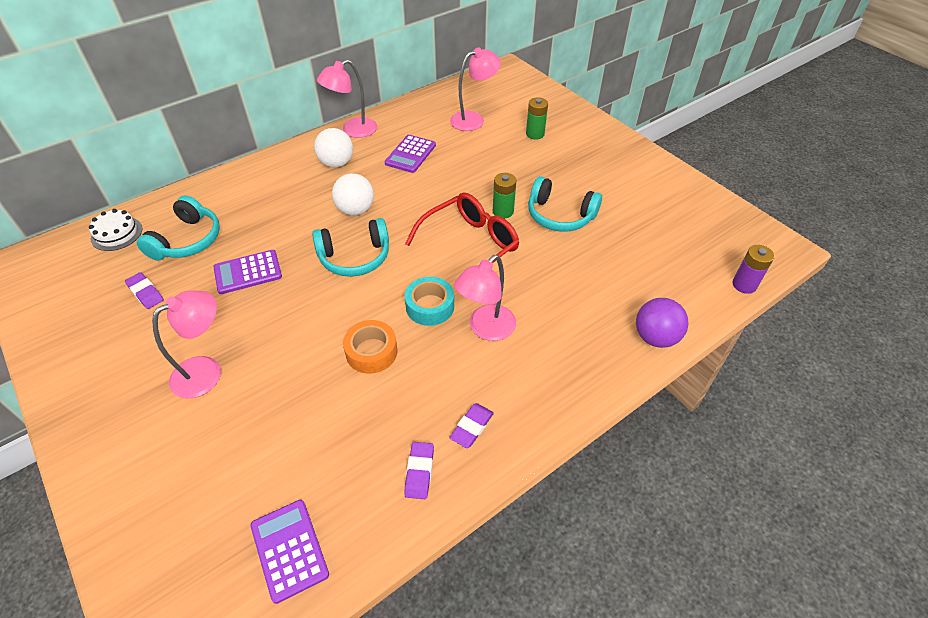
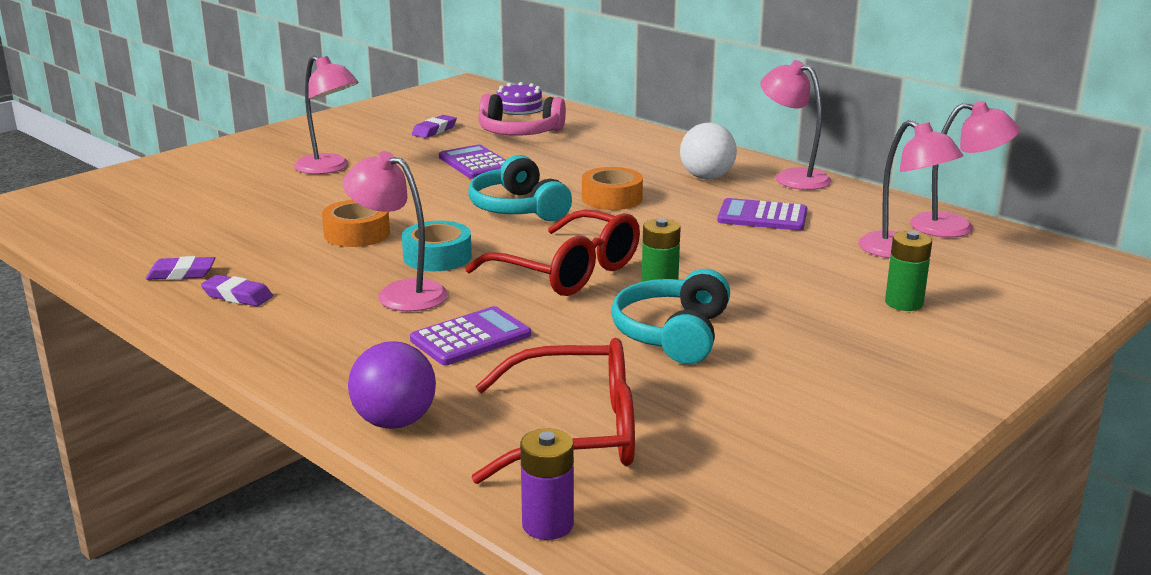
camera: 80 degrees right, 25 degrees down
white cake [89,209,143,251] -> purple cake [497,82,544,115]
turquoise headphones [137,195,220,261] -> pink headphones [478,94,566,136]
purple calculator [250,500,329,604] -> purple calculator moved to [410,306,531,365]
white ball [332,173,374,215] -> orange tape [582,167,643,210]
none -> red glasses [472,338,635,484]
none -> pink lamp [910,101,1020,238]

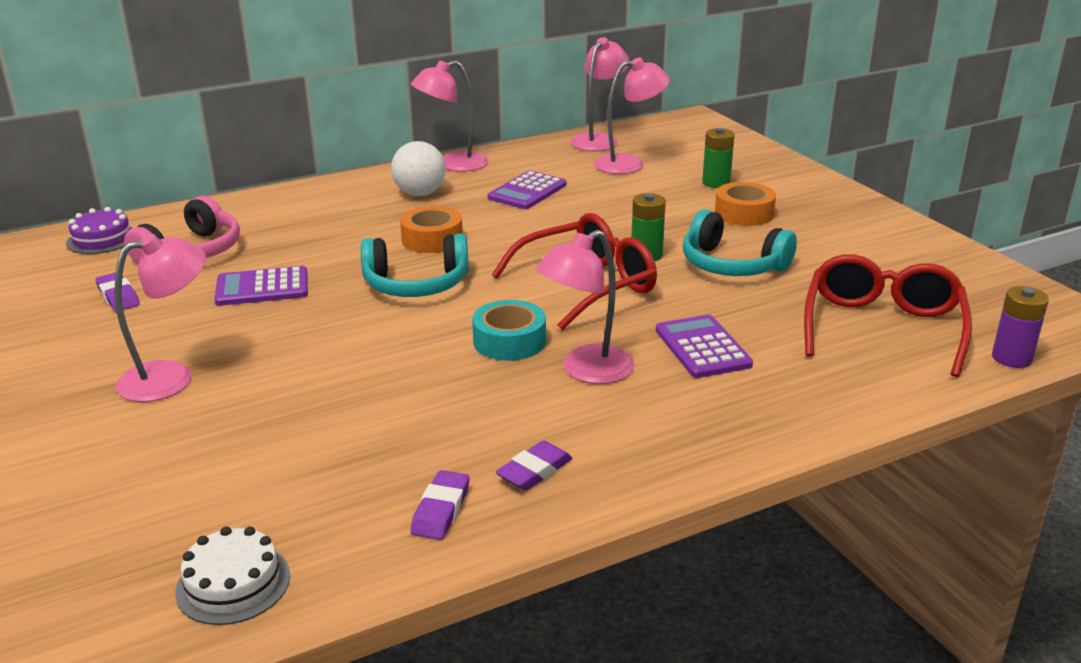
camera: 70 degrees left, 5 degrees up
orange tape [322,200,390,247] -> orange tape moved to [715,182,776,226]
purple ball [348,341,436,429] -> none
none -> white cake [175,526,290,625]

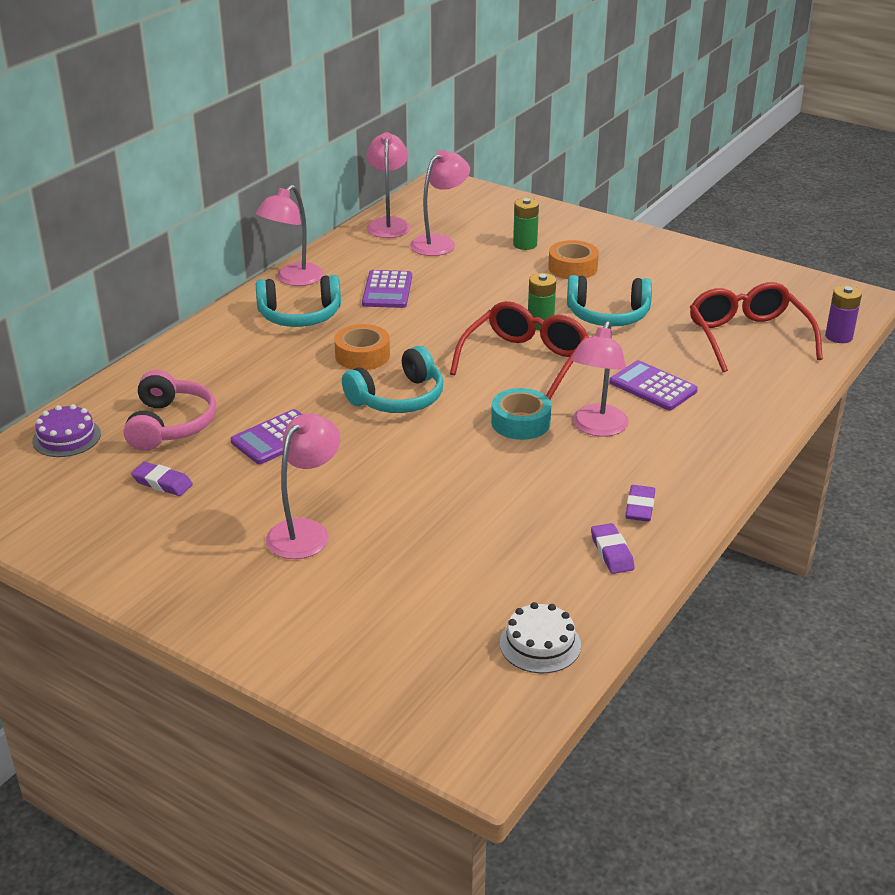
camera: 30 degrees left, 5 degrees up
white ball [391,141,446,196] -> turquoise headphones [256,275,341,327]

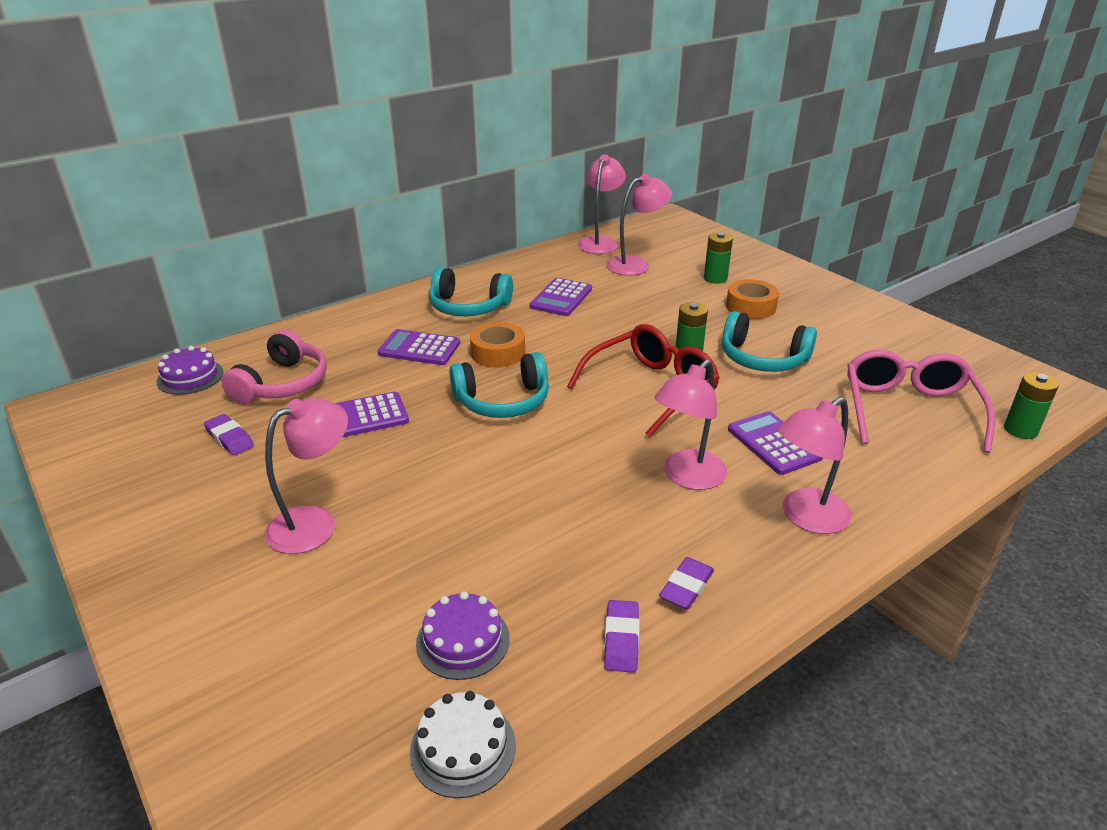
camera: 20 degrees right, 0 degrees up
pink lamp [256,185,324,286] -> pink lamp moved to [778,397,851,534]
turquoise tape [491,388,551,440] -> none
red glasses [690,282,823,372] -> pink glasses [847,350,995,453]
purple battery [825,285,862,343] -> green battery [1004,372,1059,439]
none -> purple calculator [377,329,460,365]
none -> purple cake [416,591,510,680]

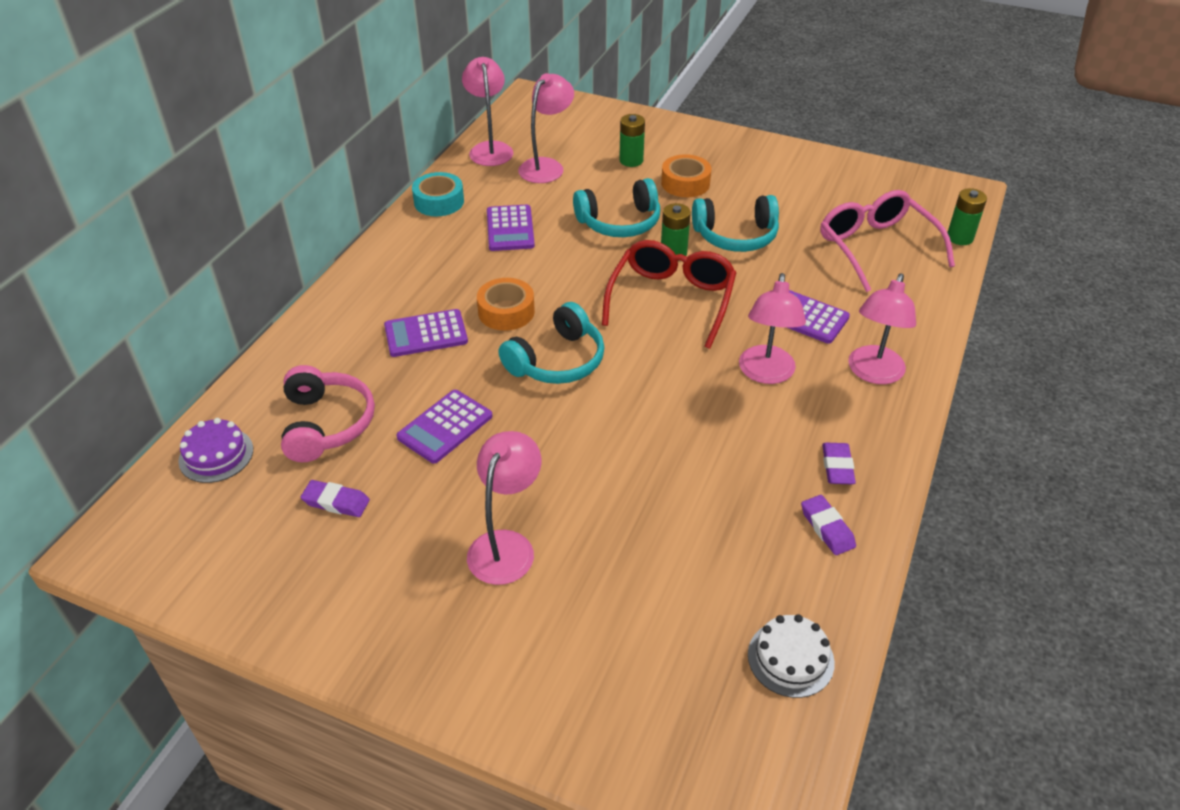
camera: 30 degrees left, 10 degrees up
purple cake [416,591,510,680] -> none
turquoise headphones [429,267,513,316] -> turquoise headphones moved to [573,178,660,237]
none -> turquoise tape [412,172,464,216]

